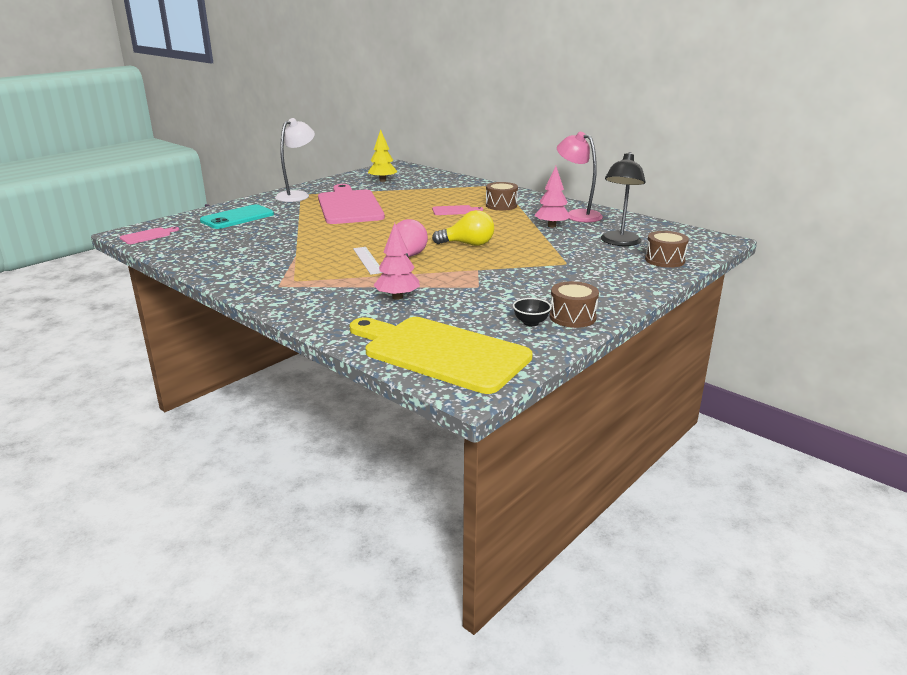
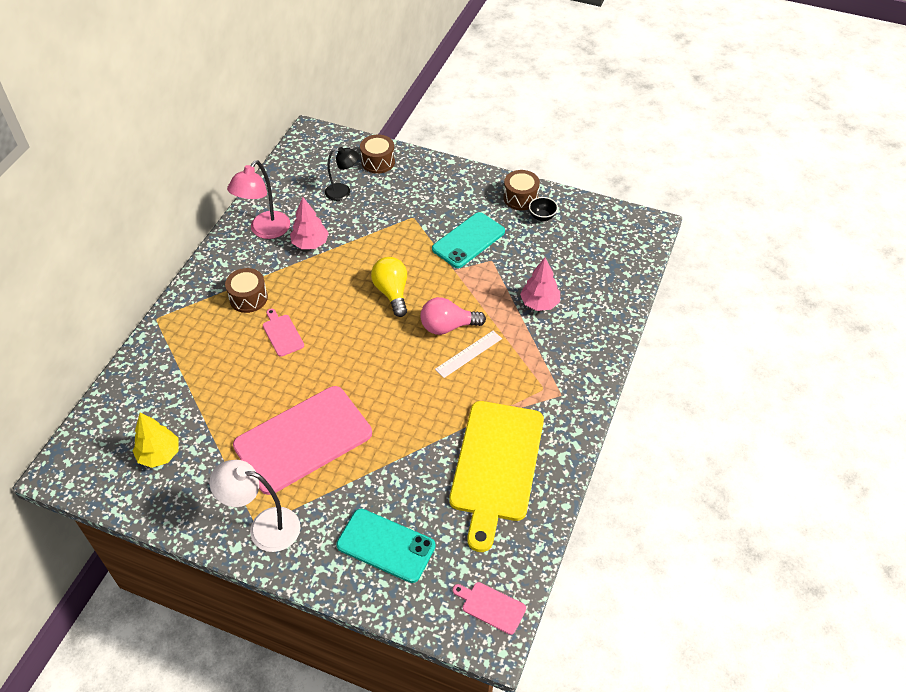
camera: 110 degrees left, 25 degrees up
yellow cutting board [350,317,533,394] -> yellow cutting board moved to [449,401,544,552]
black lamp [601,152,645,246] -> black lamp [325,147,359,201], size x0.67
none -> turquoise phone [432,212,505,268]

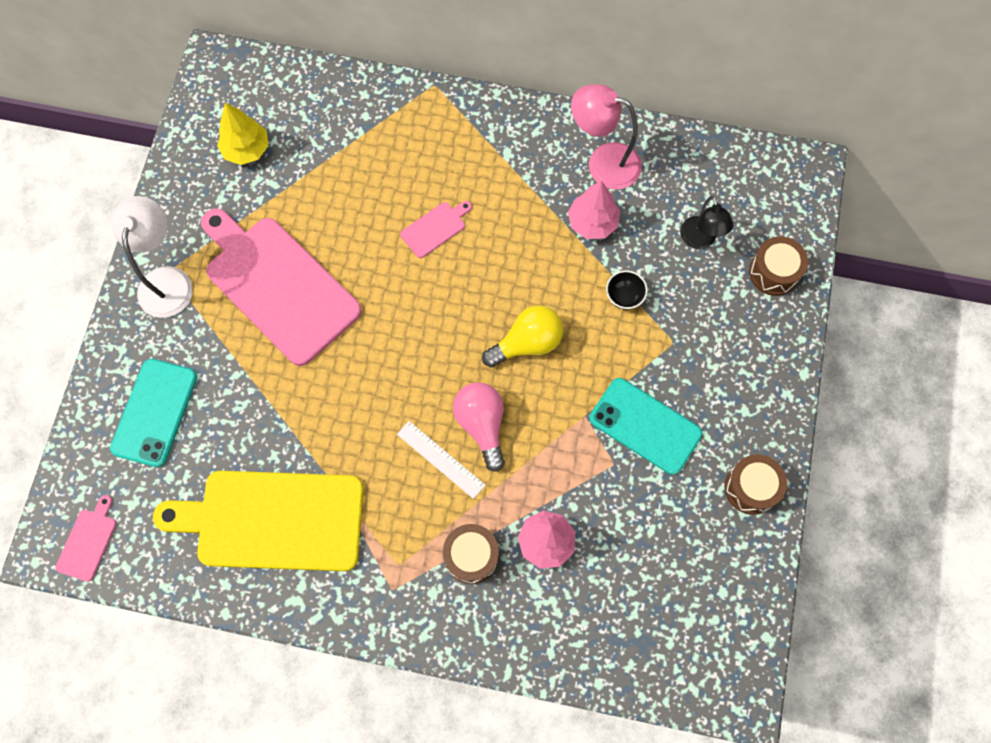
camera: 80 degrees right, 20 degrees up
brown drum [225,268,268,313] -> brown drum moved to [443,524,499,584]
black bowl [529,197,558,221] -> black bowl moved to [606,270,648,310]

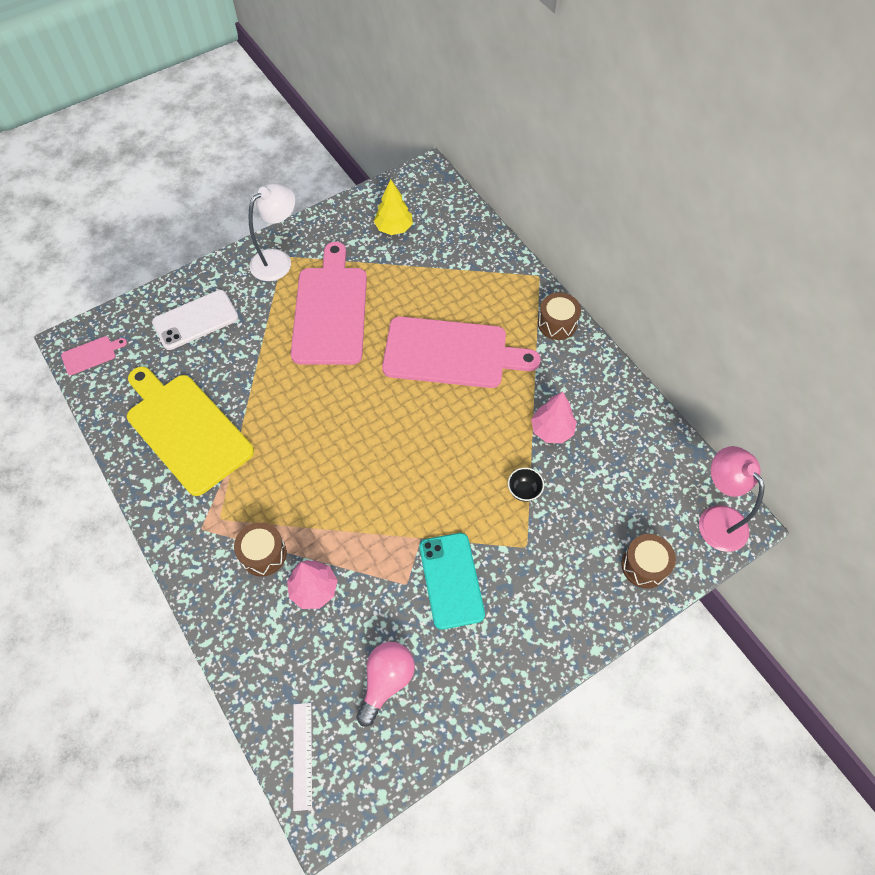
camera: 45 degrees right, 10 degrees down
turquoise phone [110,359,197,467] -> white phone [152,290,238,350]
white ruler [397,421,485,499] -> white ruler moved to [293,703,312,811]
pink cutting board [400,201,472,258] -> pink cutting board [382,316,541,388], size x2.44
pink light bulb [453,382,505,472] -> pink light bulb moved to [356,642,415,727]
yellow light bulb [482,305,563,368] -> none
pink lamp [571,84,642,190] -> pink lamp moved to [699,446,765,552]
black lamp [680,196,733,249] -> none
brown drum [725,455,787,515] -> brown drum moved to [538,293,581,340]

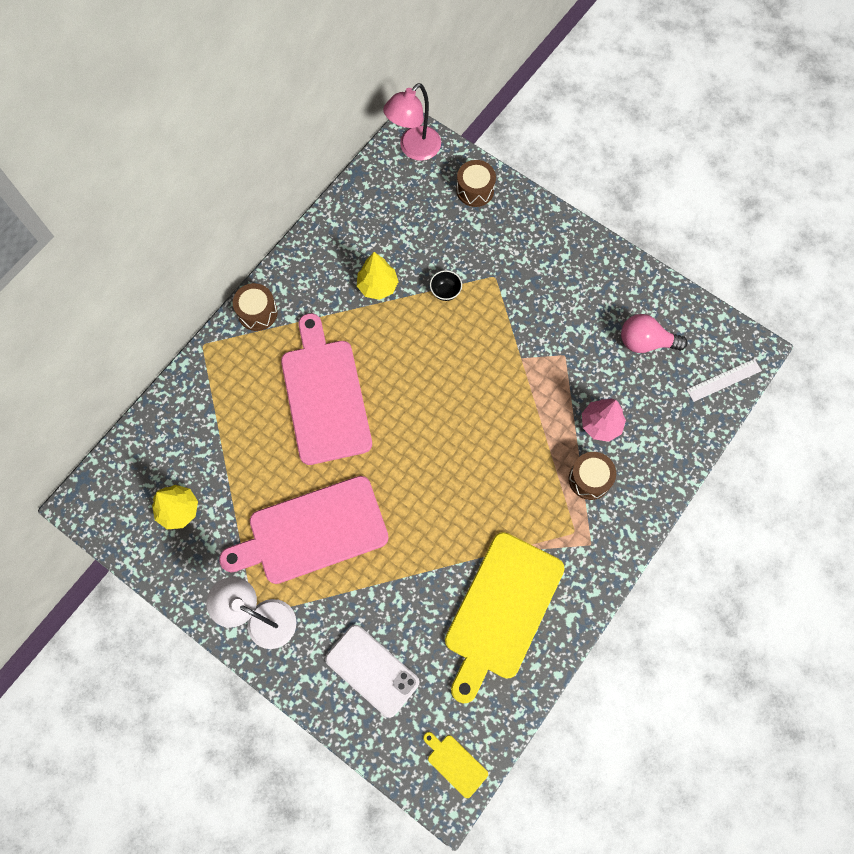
camera: 110 degrees left, 10 degrees up
pink cutting board [61,336,127,375] -> yellow cutting board [423,732,488,798]
turquoise phone [419,533,485,630] -> none
pink tree [531,391,577,443] -> yellow tree [357,252,399,300]

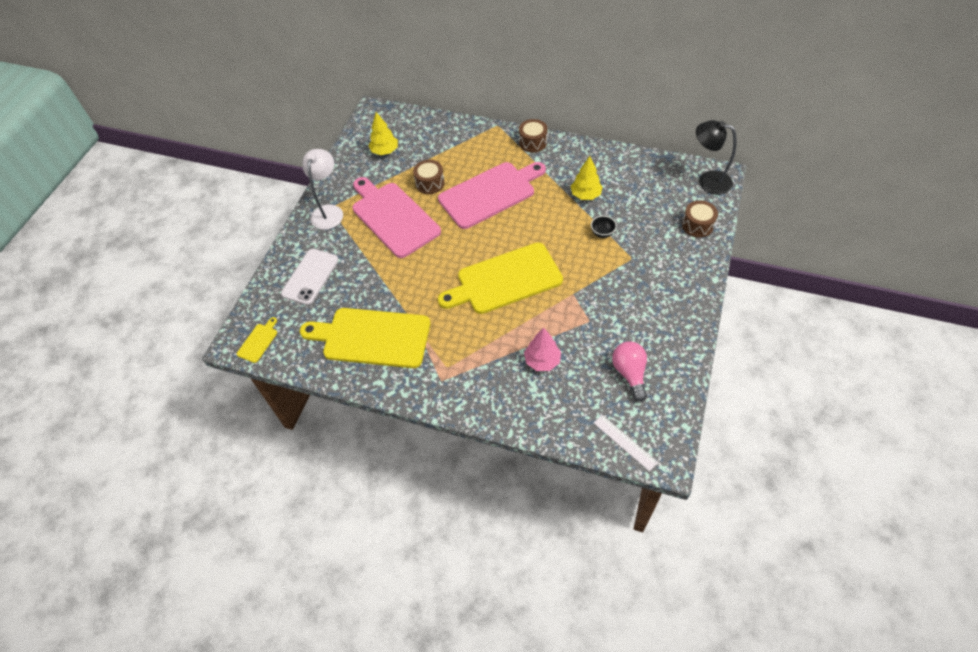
camera: 75 degrees right, 15 degrees down
pink lamp [383,83,441,161] -> black lamp [696,120,737,195]
brown drum [569,452,616,500] -> brown drum moved to [413,160,445,194]
none -> yellow cutting board [438,242,563,314]

